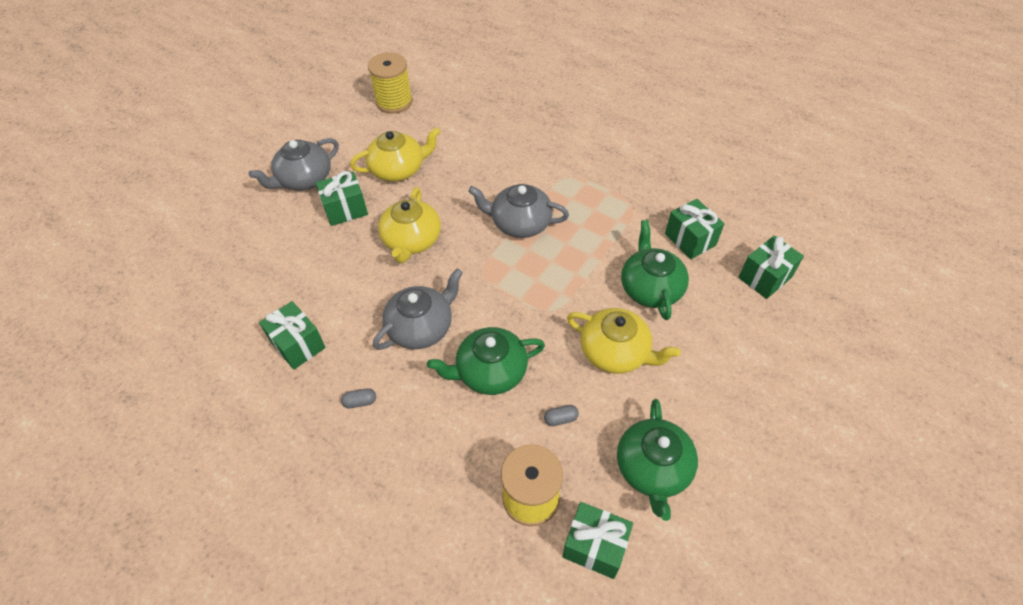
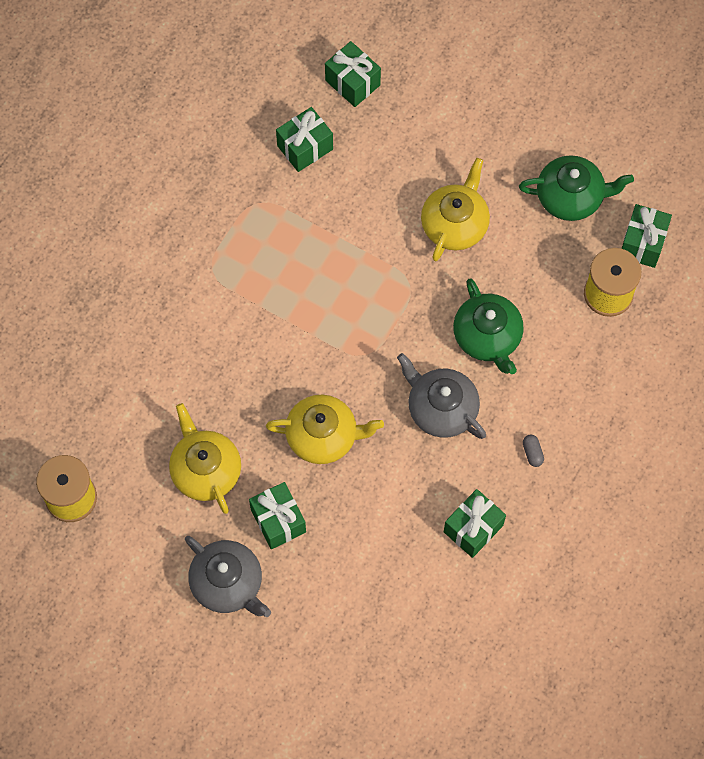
camera: 95 degrees left, 15 degrees up
grey teapot [468,184,569,238] -> none
grey capsule [544,405,579,426] -> none
green teapot [621,220,689,320] -> none

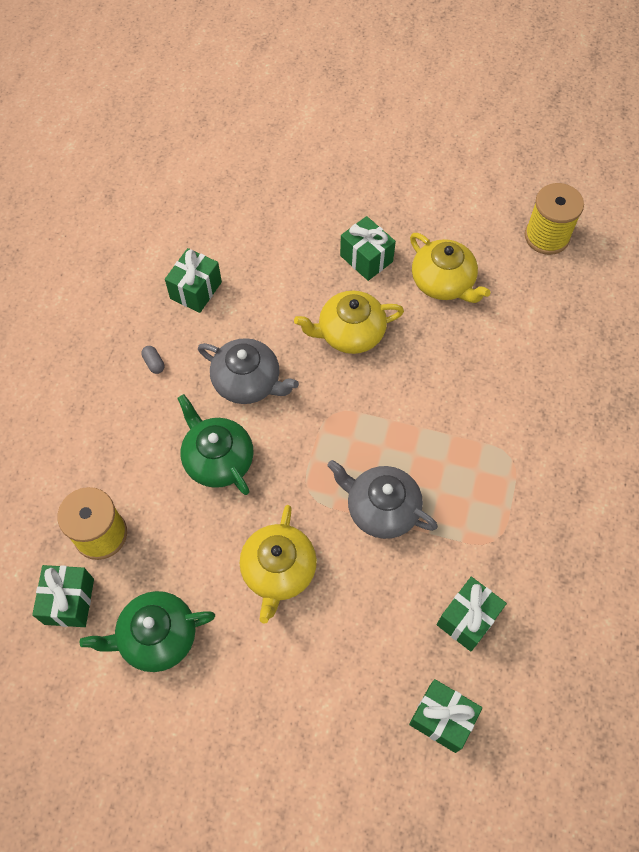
camera: 165 degrees right, 5 degrees down
grey teapot [185,536,271,617] -> grey teapot moved to [327,460,438,539]

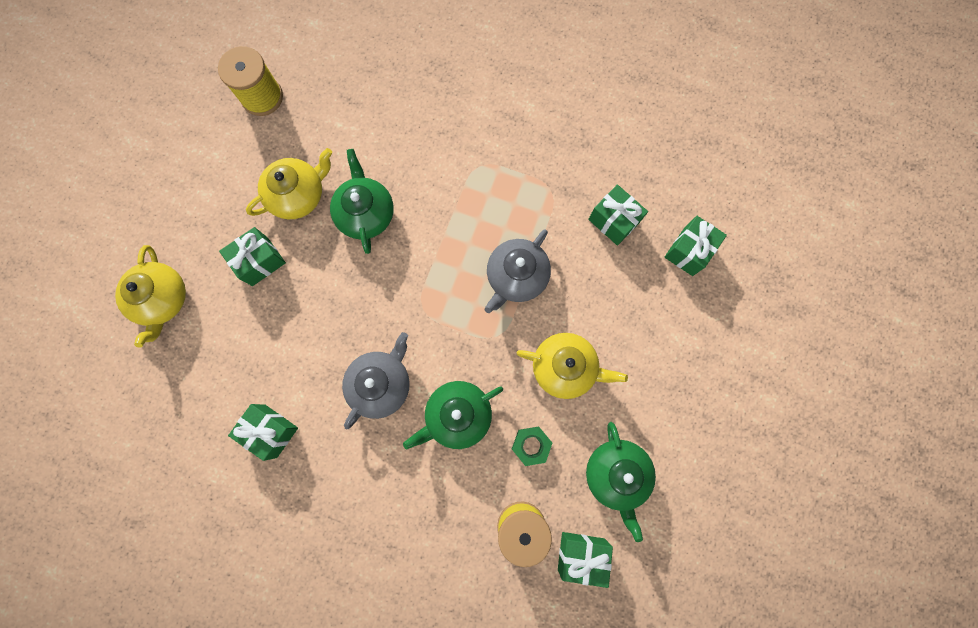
camera: 85 degrees left, 15 degrees up
grey capsule [141,346,164,374] -> none
yellow teapot [294,291,404,354] -> yellow teapot moved to [115,245,186,348]
none -> green teapot [330,149,394,254]
none -> green nut [512,427,552,466]

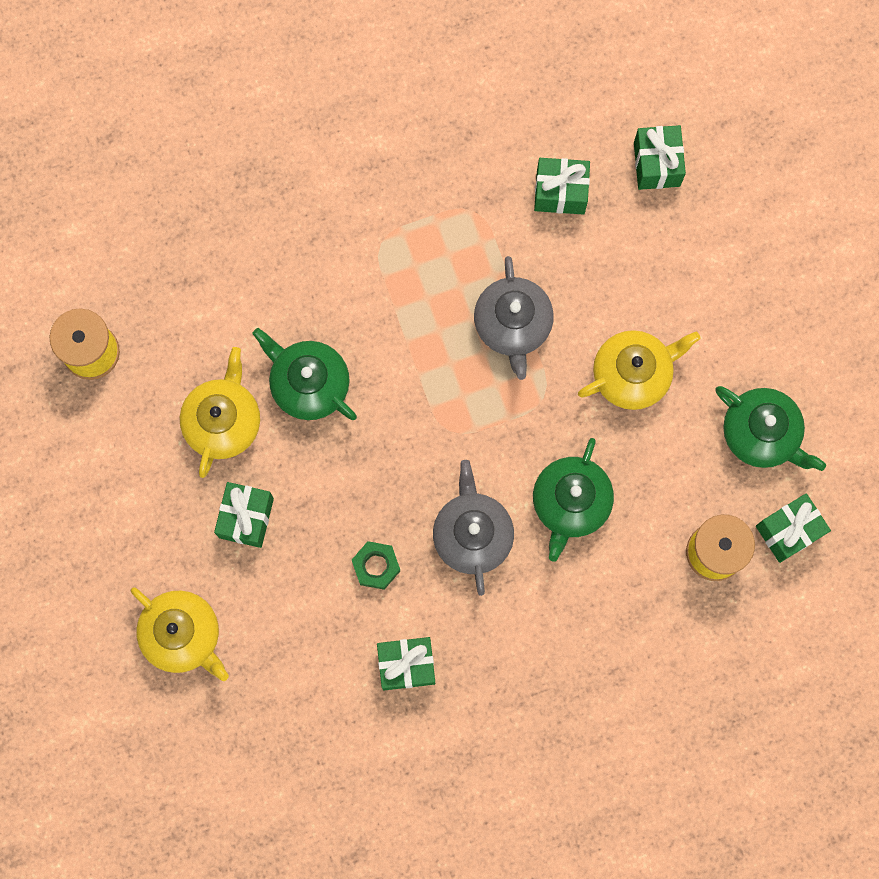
camera: 40 degrees left, 0 degrees up
green nut [512,427,552,466] -> green nut moved to [352,541,400,590]

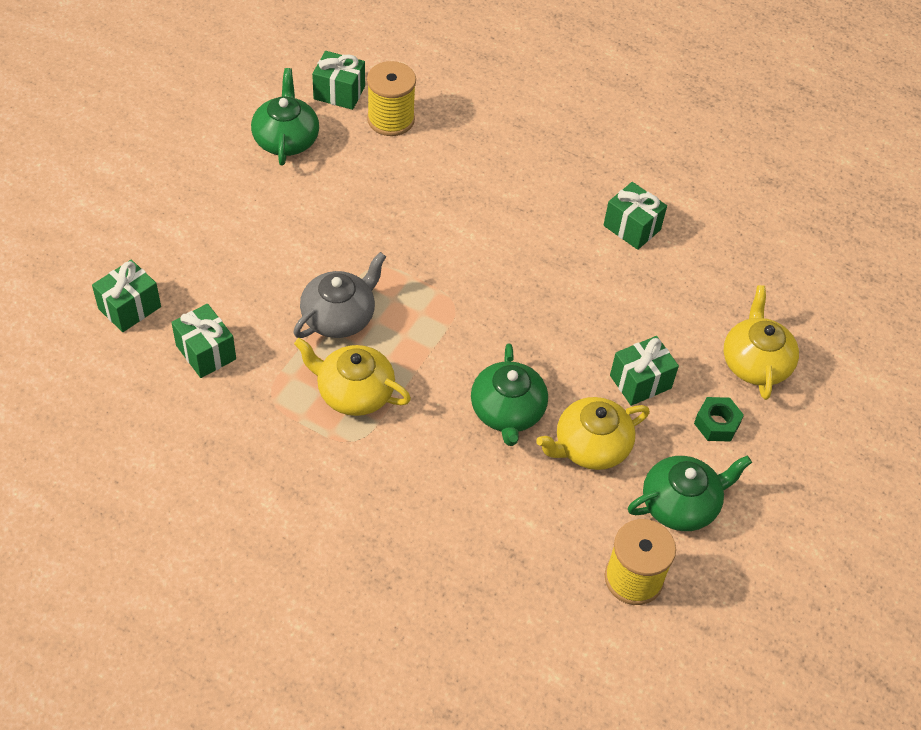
camera: 135 degrees left, 25 degrees down
green nut [352,541,400,590] -> green nut moved to [694,397,744,442]
grey teapot [433,460,514,596] -> none
green teapot [533,438,614,562] -> green teapot moved to [628,455,752,531]
yellow teapot [578,330,700,410] -> yellow teapot moved to [294,338,411,416]

